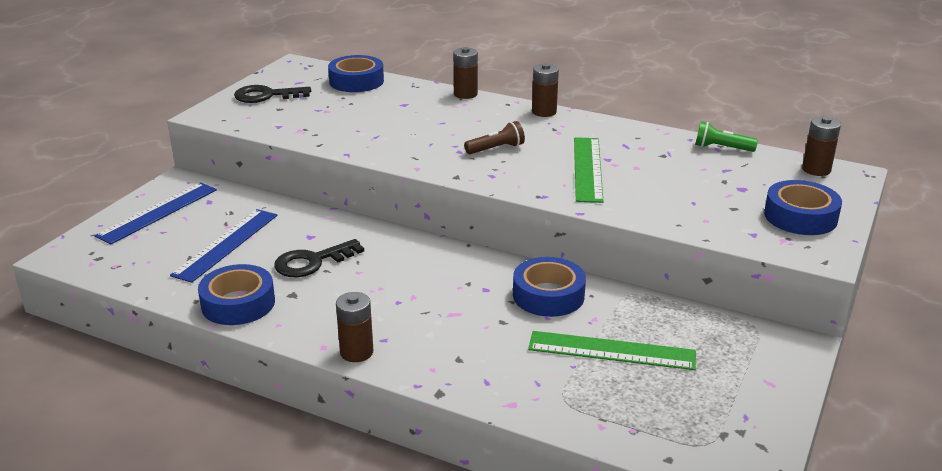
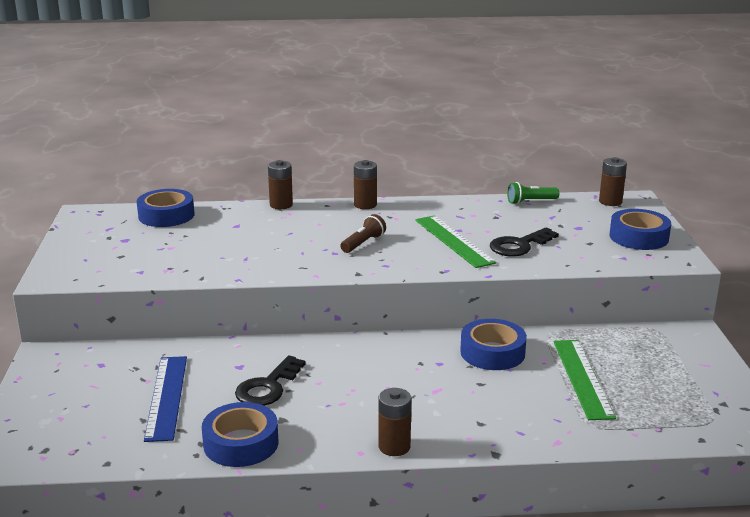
camera: 30 degrees left, 5 degrees down
blue ruler [94,182,217,244] -> none
black key [234,85,311,103] -> black key moved to [490,227,559,257]
green ruler [528,331,696,370] -> green ruler turned 75 degrees counterclockwise [553,340,616,420]

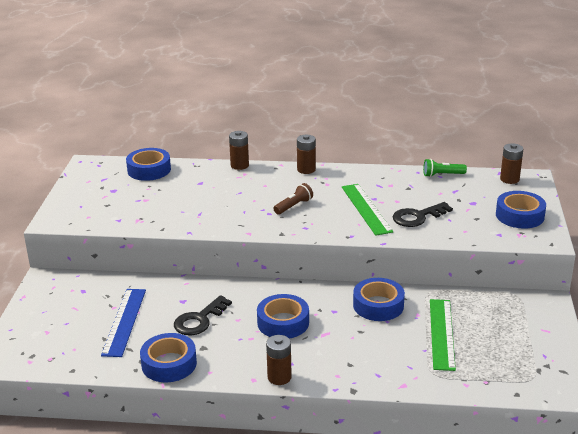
camera: 10 degrees right, 5 degrees up
none -> blue tape [257,294,309,339]

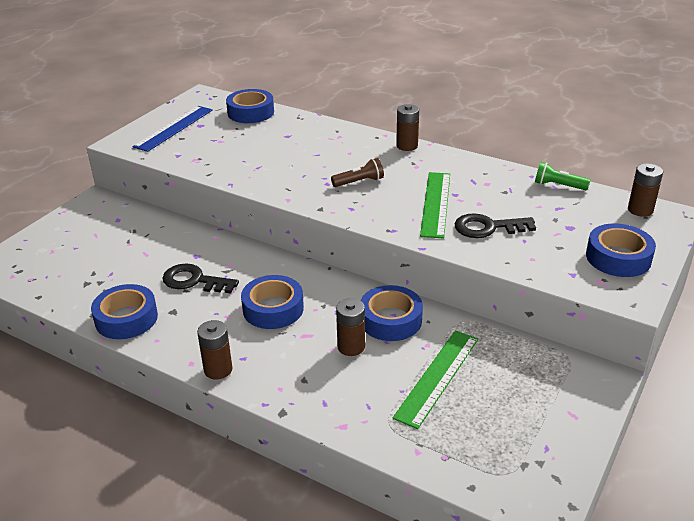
camera: 25 degrees right, 5 degrees up
blue ruler [101,289,146,357] -> blue ruler moved to [133,106,213,152]
black key [174,295,232,335] -> black key turned 45 degrees clockwise [163,263,239,293]
brown battery [229,131,249,170] -> brown battery moved to [336,298,365,356]

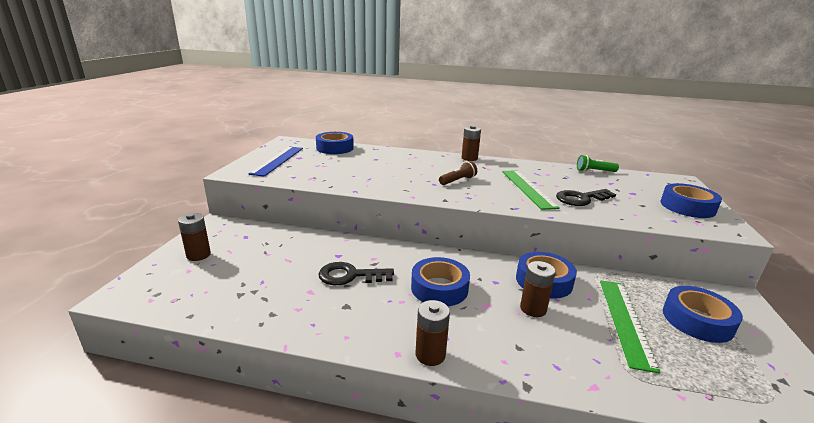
camera: 20 degrees left, 10 degrees down
blue tape [91,284,158,339] -> blue tape moved to [663,286,743,343]
brown battery [628,163,663,217] -> brown battery moved to [178,213,211,261]

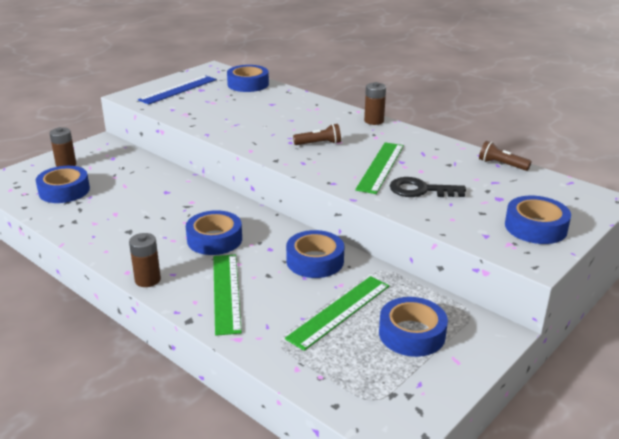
camera: 30 degrees right, 5 degrees up
black key [318,262,394,285] -> none
brown battery [520,261,556,317] -> none
green flashlight [577,155,619,172] -> brown flashlight [479,141,532,171]
none -> blue tape [36,166,90,203]
none -> green ruler [213,255,242,336]

